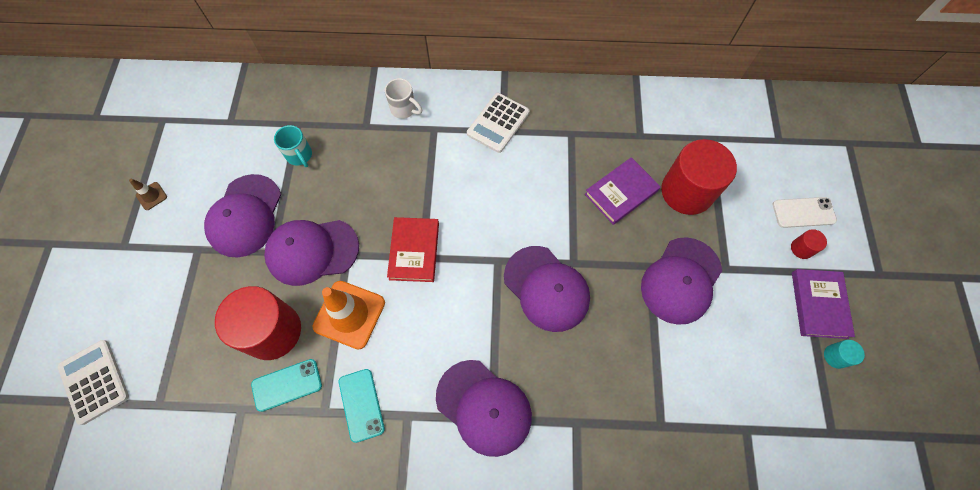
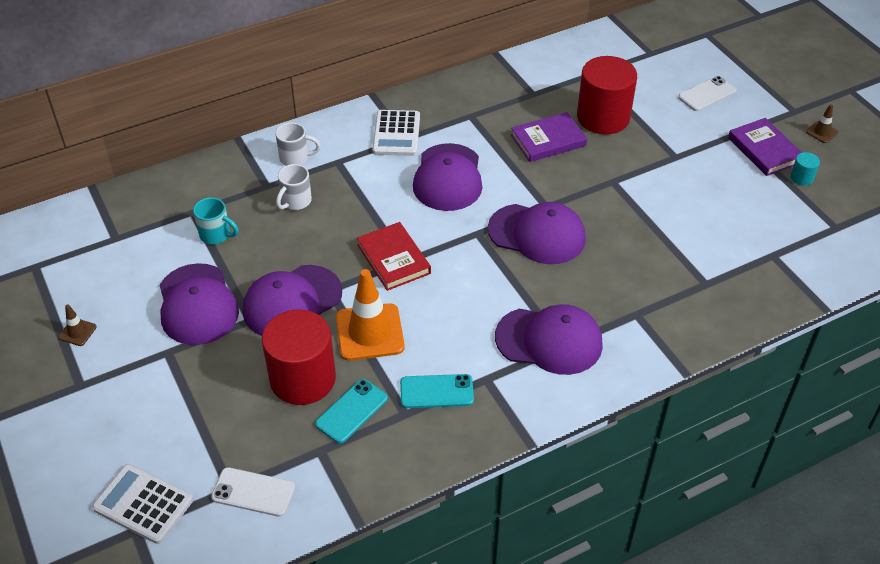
camera: 30 degrees left, 20 degrees down
turquoise phone [339,369,385,443] -> turquoise phone turned 45 degrees counterclockwise [400,374,474,408]
purple book [585,157,661,225] -> purple book turned 45 degrees clockwise [511,112,587,162]
purple cap [641,237,722,325] -> purple cap moved to [413,143,482,211]
red cylinder [791,229,827,259] -> none
none -> white phone [211,467,295,517]
none -> white mug [276,164,312,210]
none -> brown traffic cone [806,104,838,143]

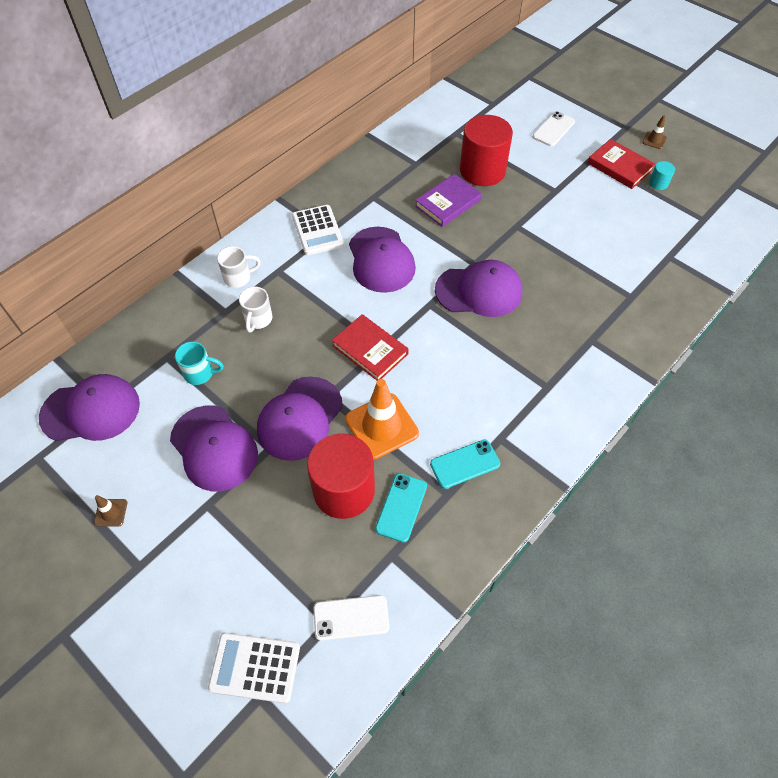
camera: 20 degrees left, 10 degrees up
purple cap [495,304,603,375] -> purple cap moved to [39,374,140,441]
purple book [728,118,802,176] -> red book [588,139,655,189]

